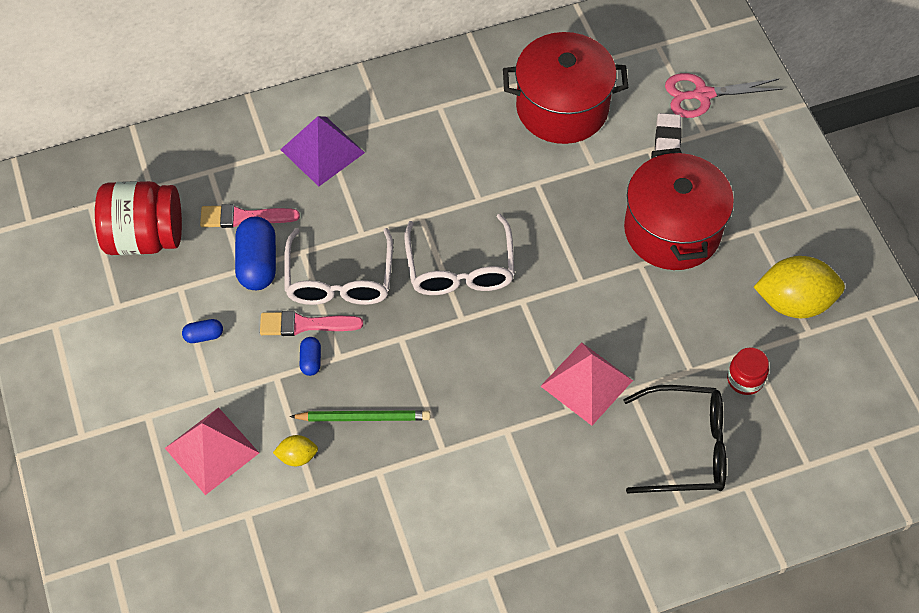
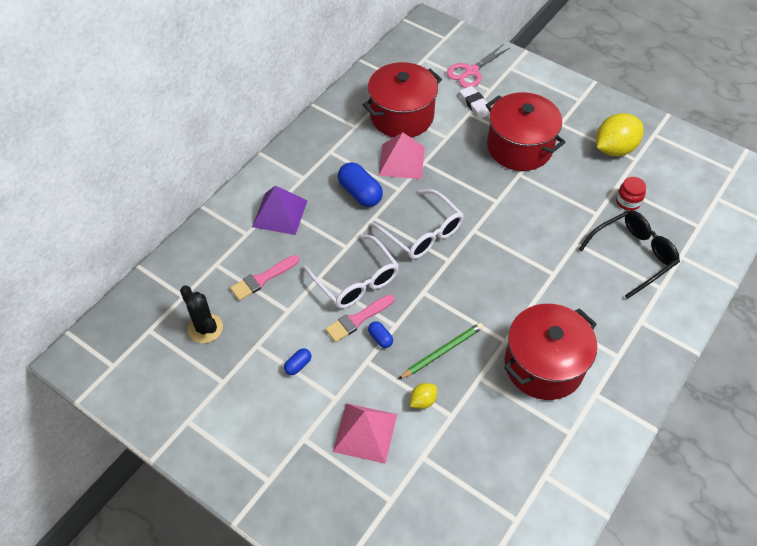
camera: 35 degrees left, 5 degrees down
red jar [95,181,182,255] -> black cactus [180,285,223,343]
blue capsule [235,217,276,290] -> blue capsule moved to [338,162,383,207]
pink pyramid [541,342,633,426] -> pink pyramid moved to [378,132,425,179]
none -> red pot [504,304,597,400]

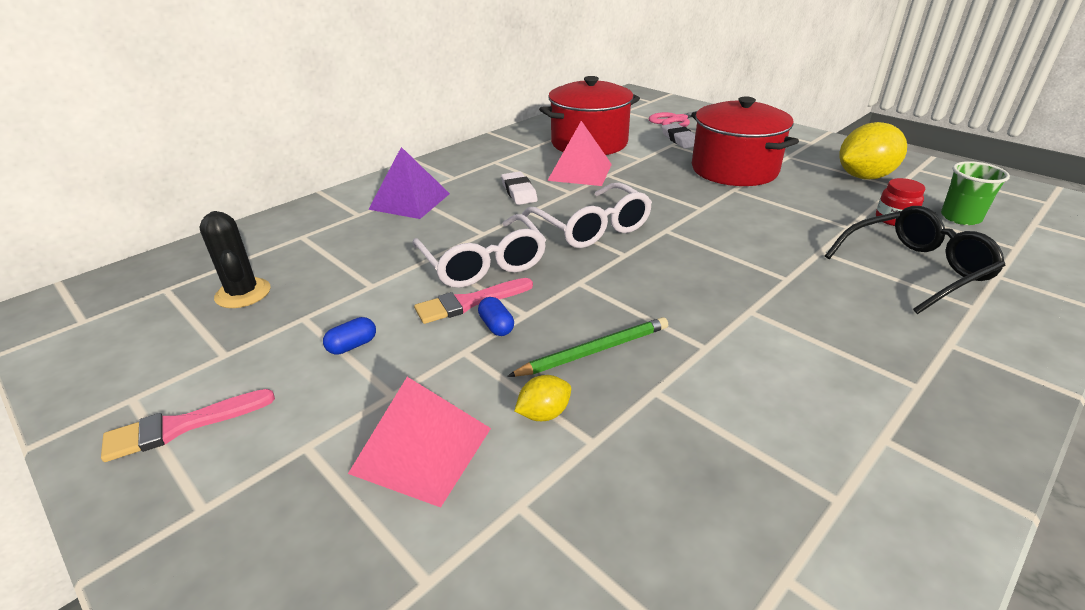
camera: 10 degrees right, 20 degrees down
pink brush [230,255,299,301] -> pink brush moved to [101,389,275,462]
blue capsule [338,162,383,207] -> white eraser [501,171,538,205]
red pot [504,304,597,400] -> none
none -> green cup [941,161,1010,225]

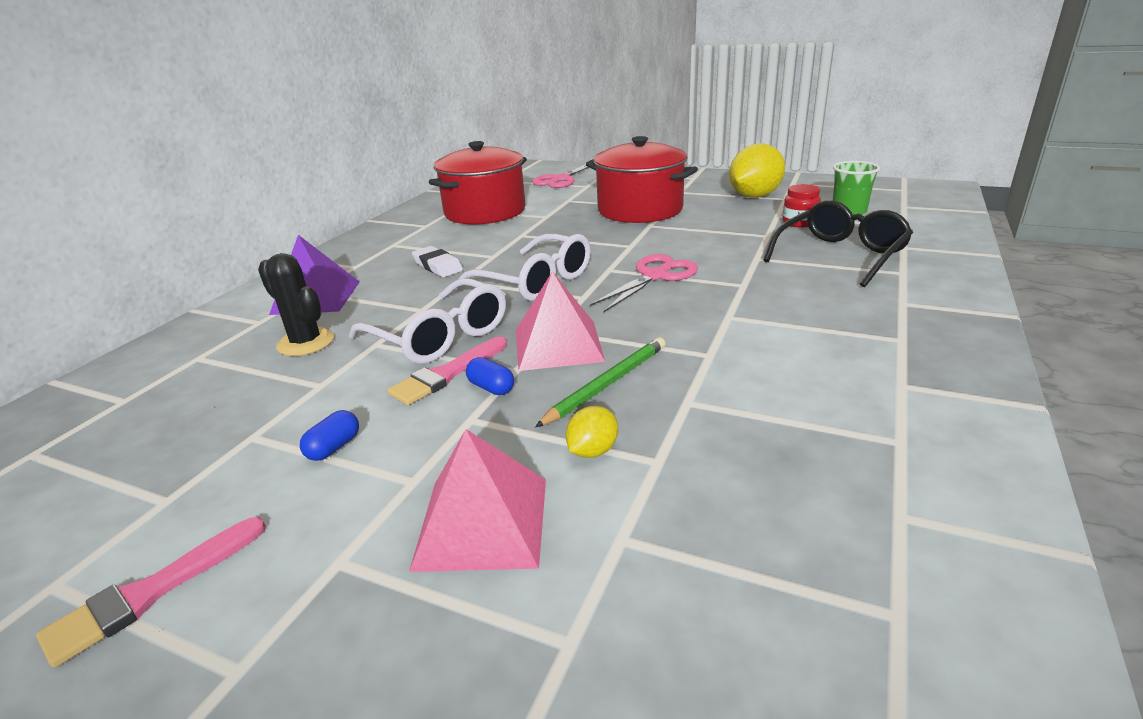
camera: 20 degrees left, 5 degrees down
black cactus [200,211,271,308] -> black cactus moved to [258,253,334,356]
pink pyramid [547,121,612,186] -> pink pyramid moved to [516,271,605,371]
white eraser [662,123,695,149] -> none
none -> pink scissors [590,254,698,312]

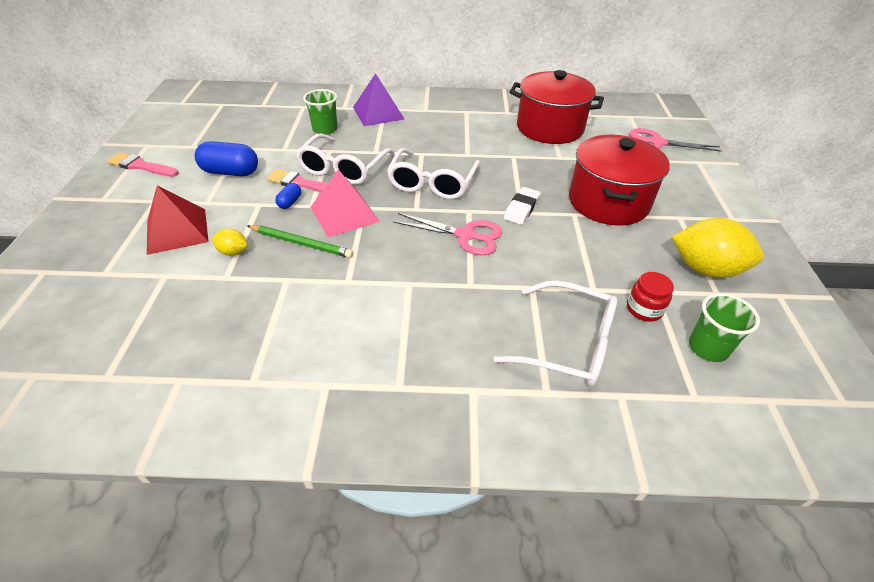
camera: 65 degrees right, 15 degrees up
black cactus [258,253,334,356] -> green cup [303,89,338,135]
blue capsule [300,410,359,461] -> blue capsule [195,141,258,176], size x1.99
pink pyramid [409,429,546,572] -> red pyramid [147,186,209,255]
white eraser [412,246,463,277] -> white eraser moved to [504,187,541,225]
black glasses [763,200,913,287] -> white glasses [493,281,617,387]

